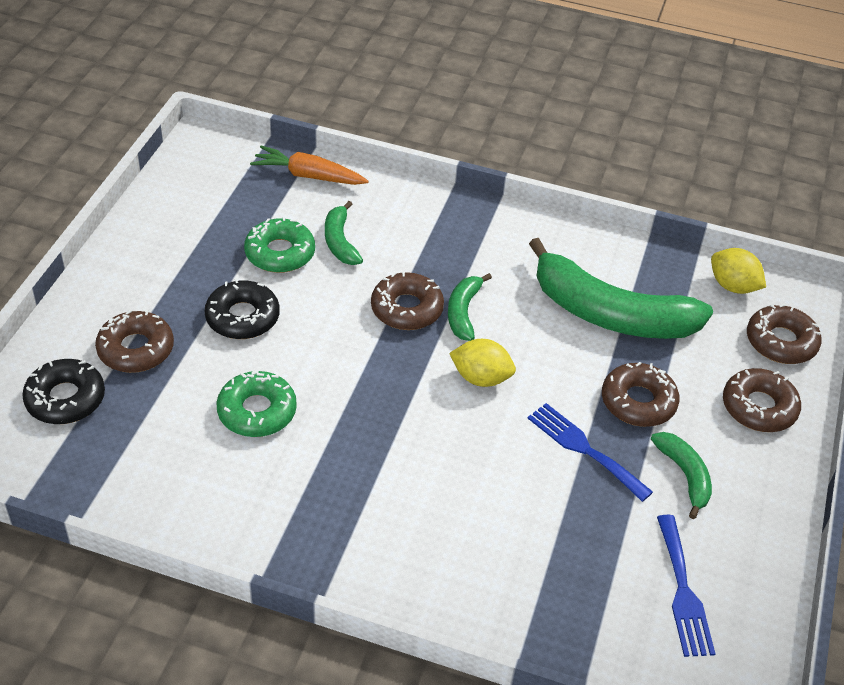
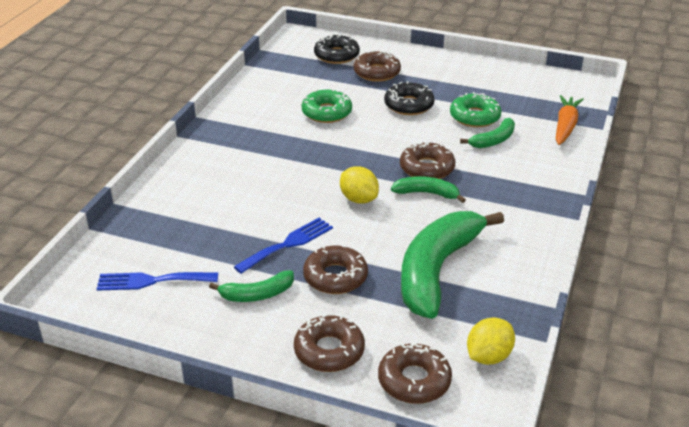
camera: 95 degrees right, 10 degrees down
green banana [325,201,363,265] -> green banana turned 150 degrees clockwise [460,118,515,148]
yellow lemon [449,339,516,387] -> yellow lemon turned 60 degrees counterclockwise [340,166,379,204]

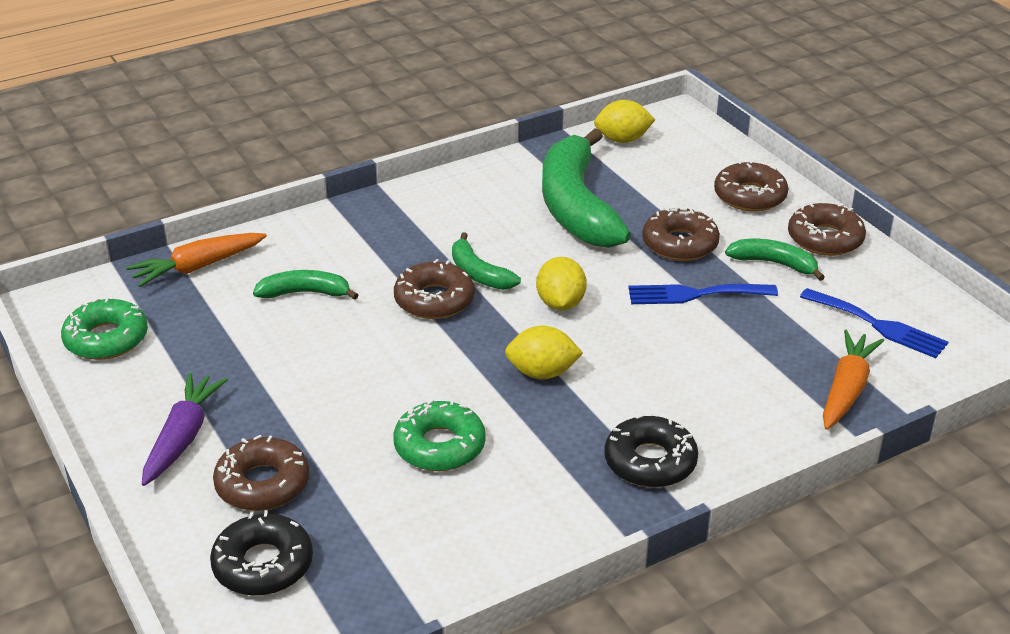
camera: 140 degrees left, 0 degrees up
brown donut [378,342,452,404] -> brown donut moved to [788,203,866,256]
black donut [384,81,435,115] -> black donut moved to [604,414,698,488]
green banana [401,211,504,319] -> green banana turned 105 degrees clockwise [542,128,631,248]
green donut [450,92,501,127] -> green donut moved to [61,297,148,360]
none -> purple carrot [142,373,228,486]
none -> yellow lemon [505,326,583,379]
none -> orange carrot [823,330,884,430]

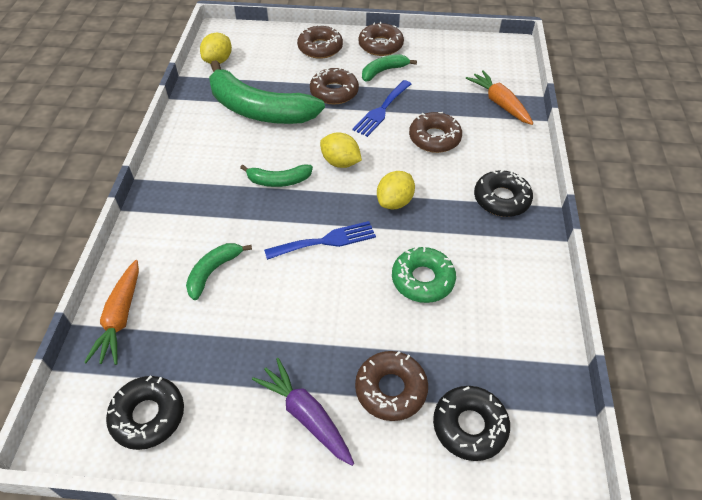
camera: 55 degrees left, 15 degrees up
green donut [61,297,148,360] -> black donut [106,375,184,450]
brown donut [394,259,475,319] -> brown donut moved to [409,112,462,153]
blue fork [800,288,948,358] -> blue fork moved to [264,221,376,260]

